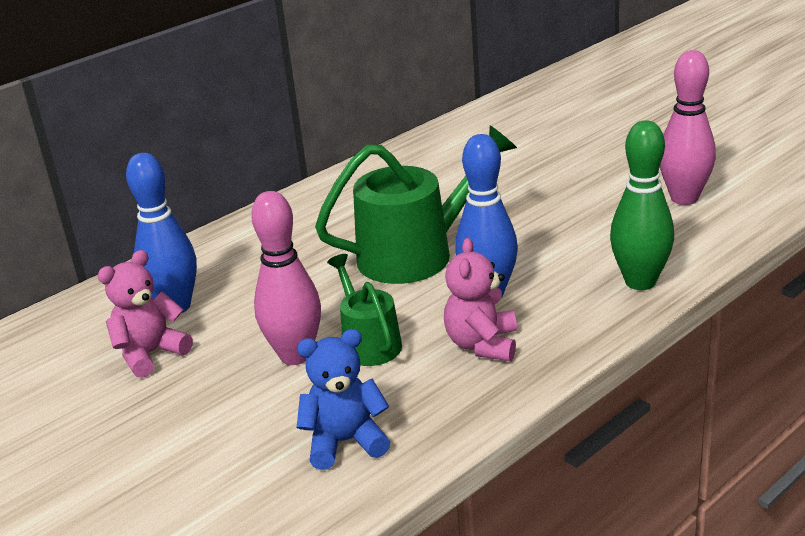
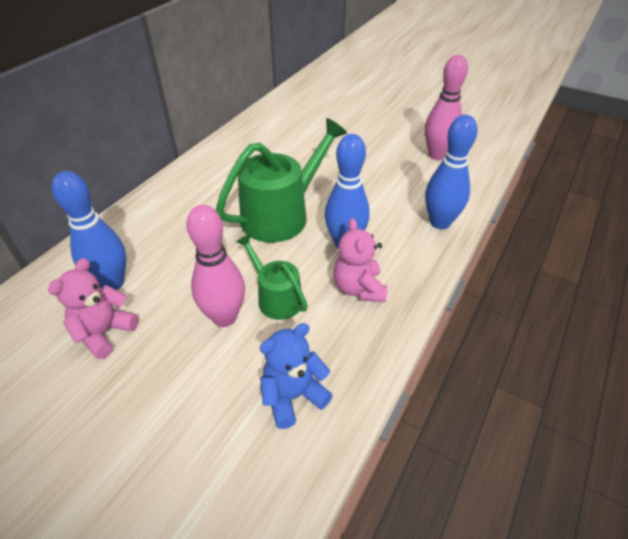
camera: 20 degrees left, 15 degrees up
green bowling pin [610,120,674,290] -> blue bowling pin [425,115,478,229]

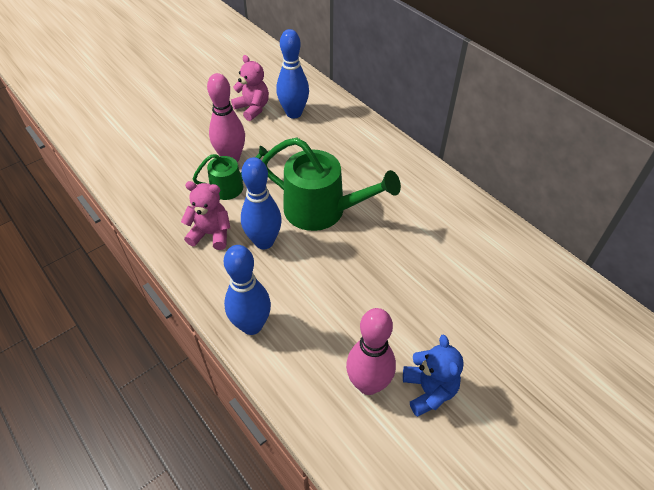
camera: 110 degrees right, 5 degrees up
green watering can [216,118,347,243] -> green watering can turned 45 degrees counterclockwise [262,138,401,231]
blue teddy bear [260,323,333,429] -> blue teddy bear moved to [403,334,464,417]

